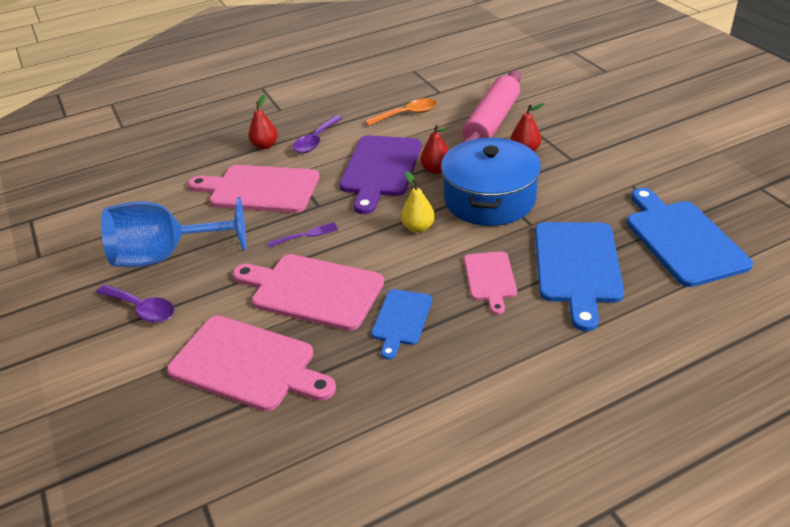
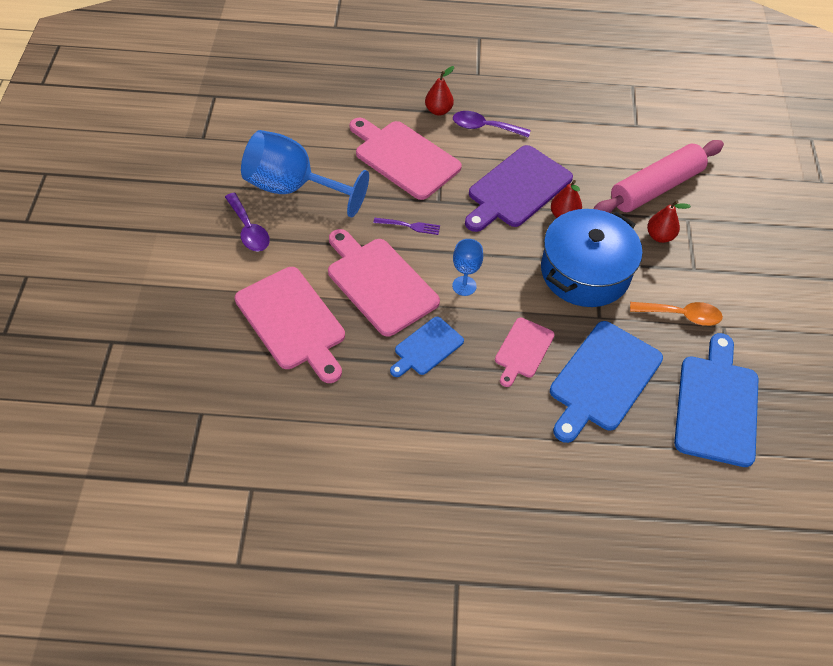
camera: 25 degrees right, 15 degrees up
purple spoon [293,115,342,153] -> purple spoon turned 45 degrees clockwise [453,111,530,138]
orange spoon [365,98,437,126] -> orange spoon moved to [630,302,723,326]
yellow pear [401,171,435,233] -> none
none -> blue goblet [452,239,483,296]

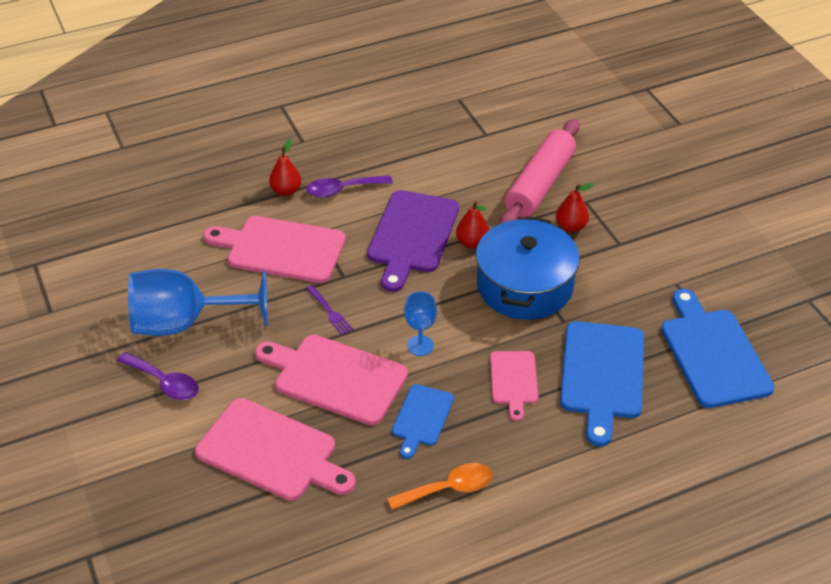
camera: 25 degrees left, 10 degrees down
purple fork [373,218,440,235] -> purple fork turned 75 degrees clockwise [306,285,353,335]
orange spoon [630,302,723,326] -> orange spoon moved to [387,463,493,510]

